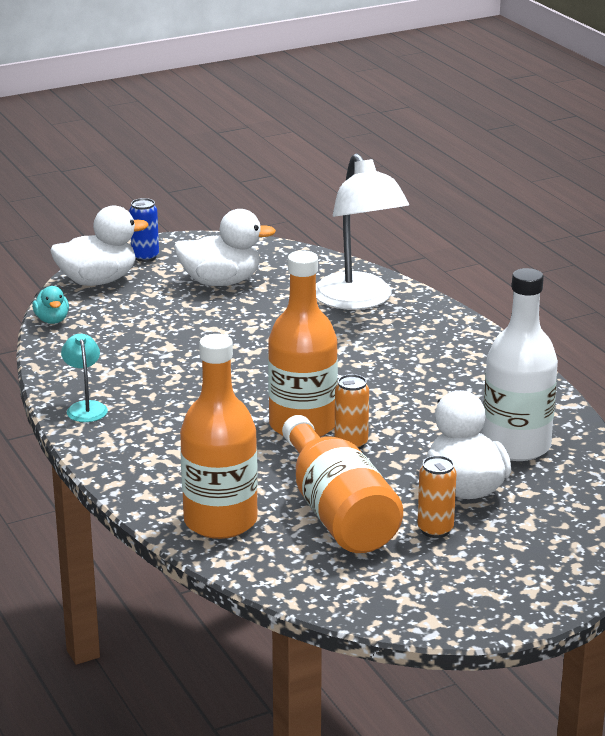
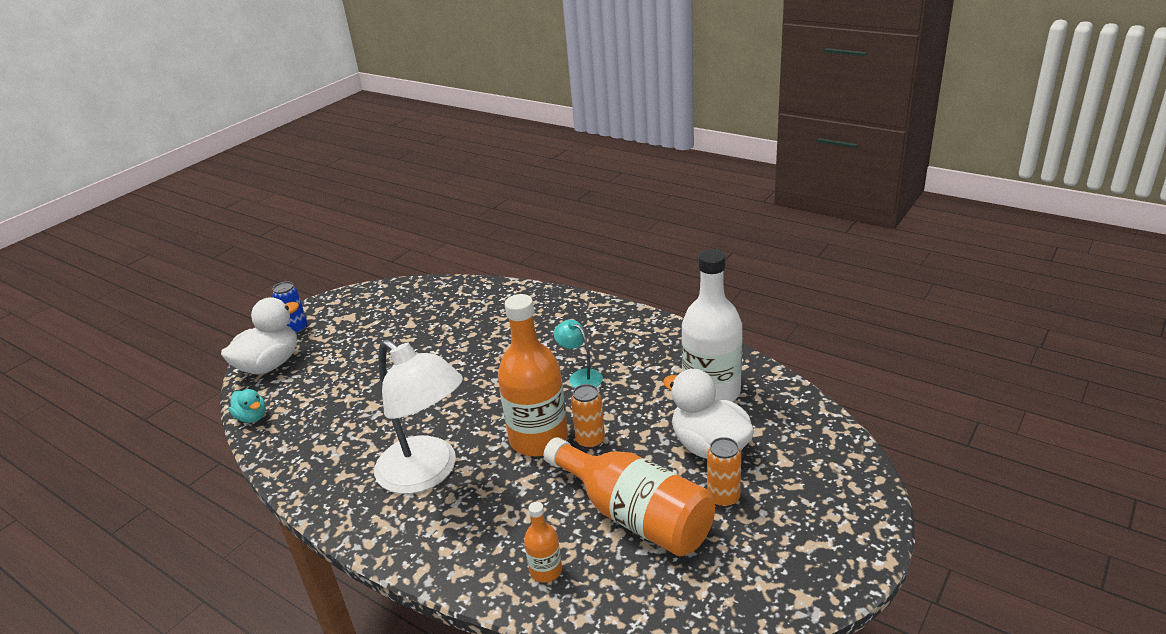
camera: 25 degrees left, 5 degrees up
turquoise lamp [61,334,108,422] -> turquoise lamp moved to [554,319,603,388]
white duck [174,209,276,286] -> none
orange bottle [180,334,258,539] -> orange bottle [524,502,562,583], size x0.46
white lamp [316,153,409,310] -> white lamp moved to [374,339,463,494]

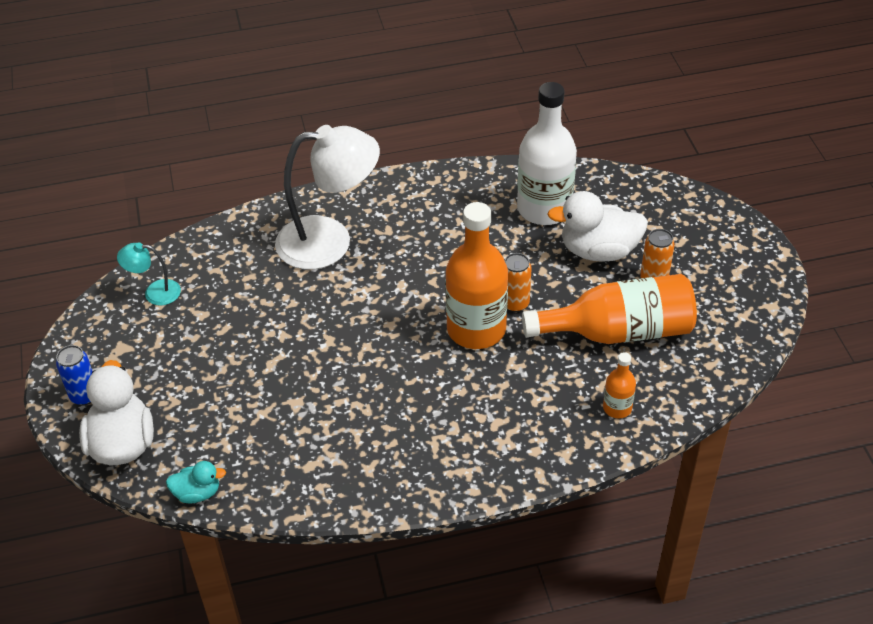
camera: 50 degrees left, 15 degrees up
white lamp [374,339,463,494] -> white lamp moved to [275,125,380,270]
turquoise lamp [554,319,603,388] -> turquoise lamp moved to [117,242,181,306]

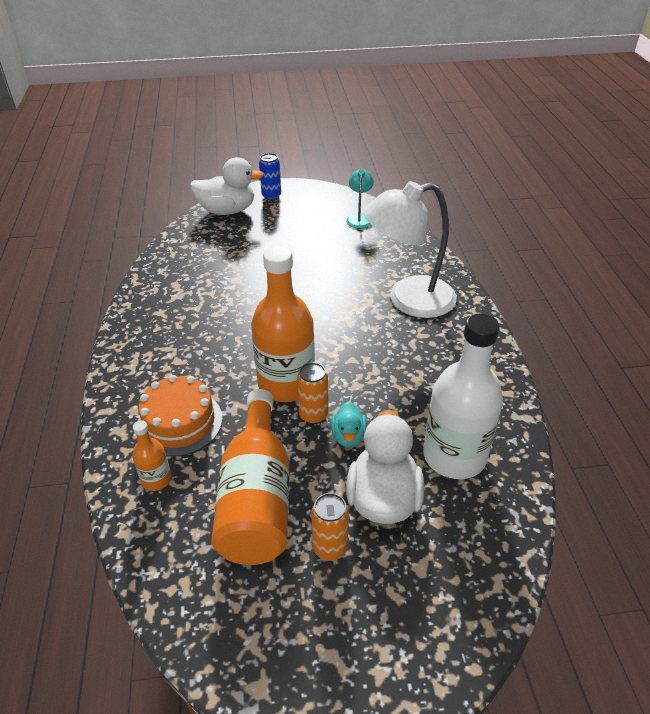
camera: 95 degrees right, 5 degrees down
turquoise duck [166,461,226,503] -> turquoise duck moved to [331,402,367,447]
white lamp [275,125,380,270] -> white lamp turned 75 degrees clockwise [363,181,457,318]
none -> orange cake [138,375,223,457]

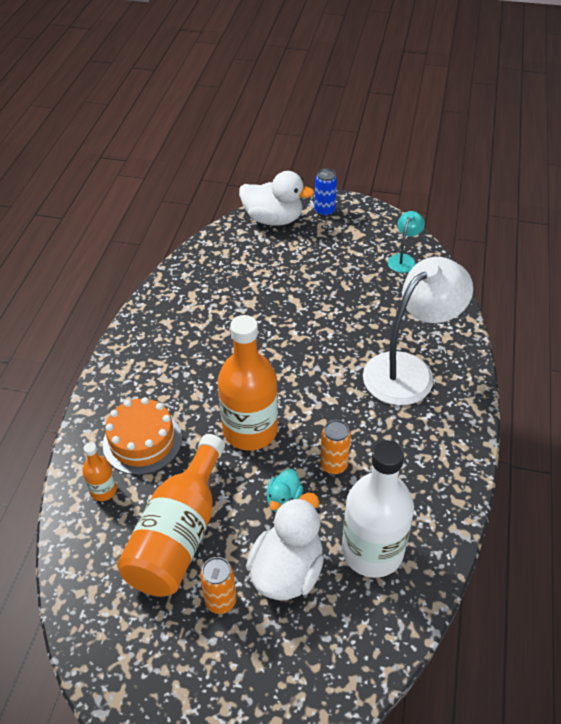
camera: 20 degrees right, 5 degrees up
orange can [297,362,328,424] -> orange can moved to [320,420,351,475]
white lamp [363,181,457,318] -> white lamp turned 135 degrees clockwise [363,257,473,405]

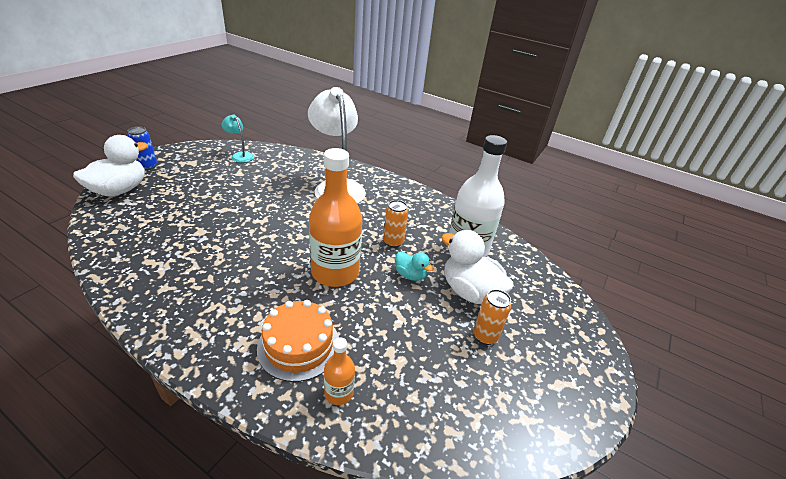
camera: 75 degrees left, 10 degrees down
orange bottle [117,434,225,597] -> none

